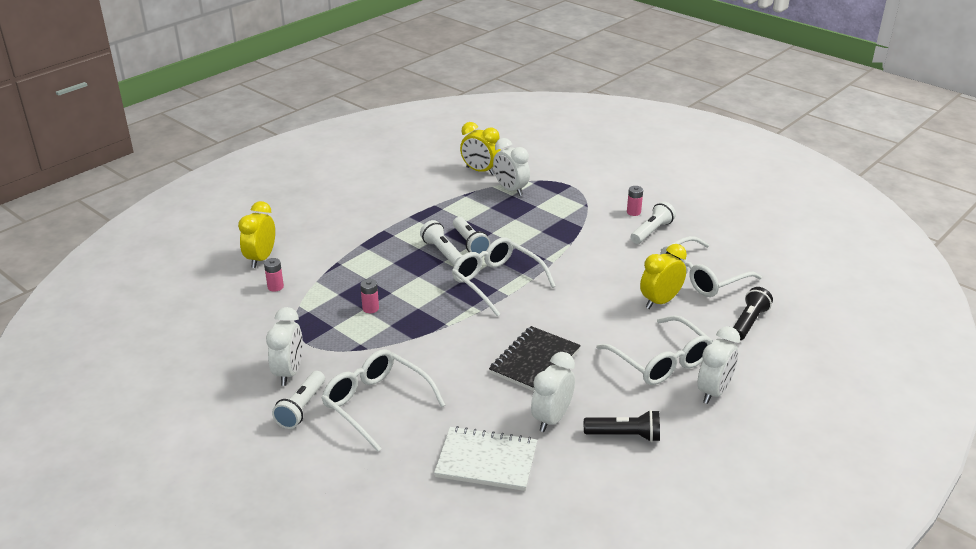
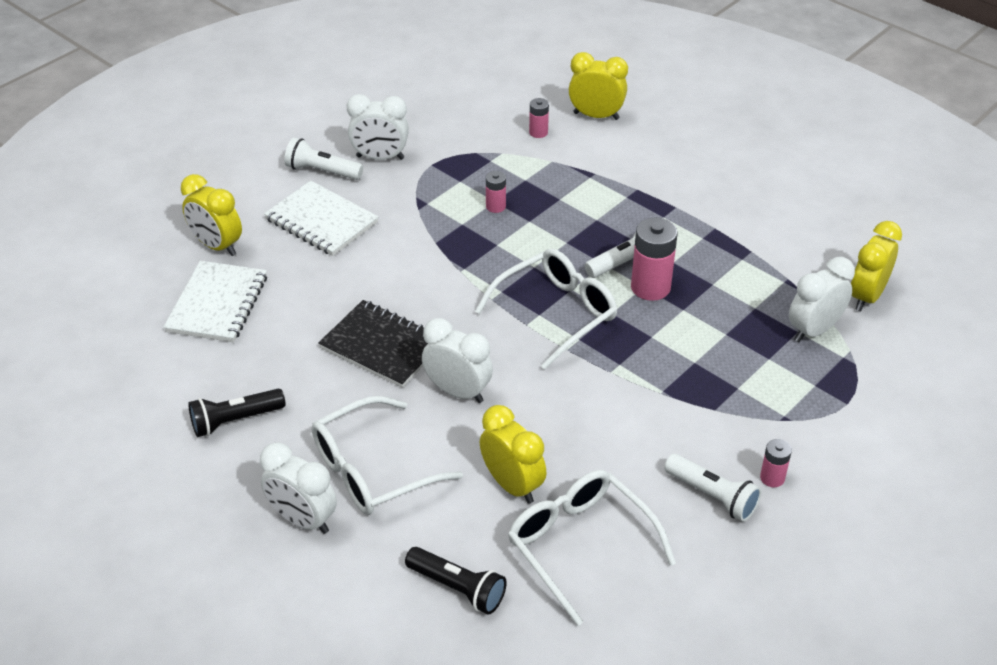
camera: 90 degrees right, 10 degrees up
white glasses [322,349,445,452] -> white notebook [264,181,378,256]
white flashlight [453,217,491,254] -> pink battery [631,218,678,301]
white clock [531,352,575,432] -> white clock moved to [422,318,493,403]
black flashlight [584,410,660,442] -> black flashlight turned 60 degrees clockwise [188,389,286,437]
none -> yellow clock [181,174,242,256]

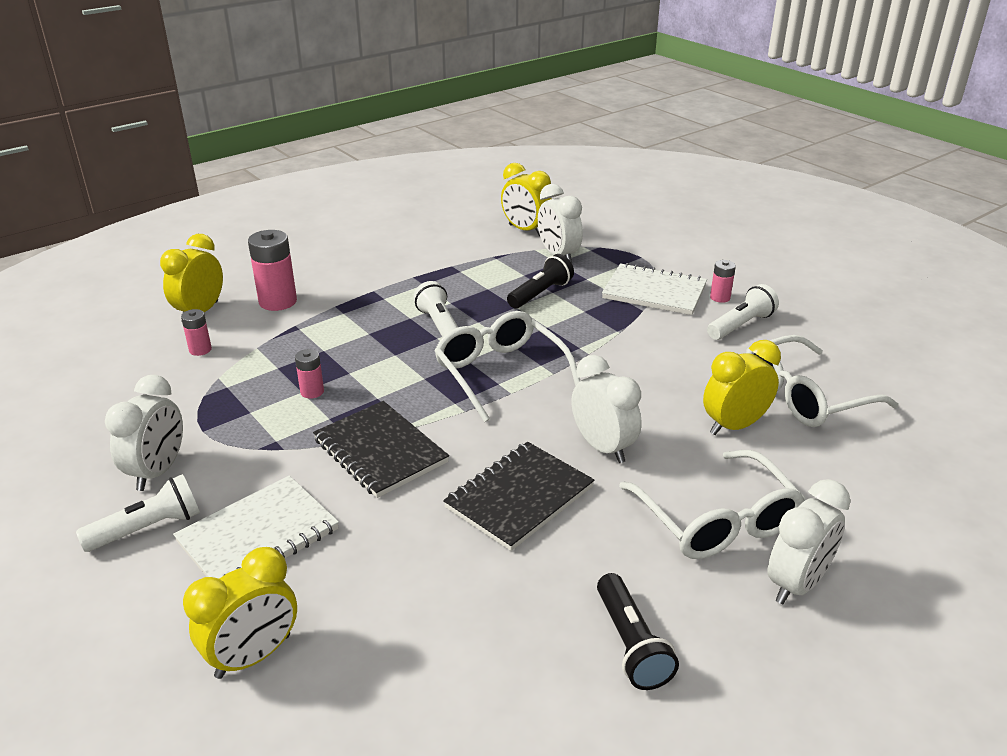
camera: 80 degrees left, 10 degrees down
white notebook [164,261,267,342] -> white notebook moved to [602,263,707,315]
white flashlight [284,138,363,180] -> white flashlight turned 150 degrees counterclockwise [76,474,200,552]
black flashlight [405,547,507,615] -> black flashlight moved to [507,254,574,309]
white clock [422,318,493,403] -> white clock turned 105 degrees clockwise [571,355,642,463]
pink battery [631,218,678,301] -> pink battery moved to [248,230,297,311]
none -> black notebook [313,401,449,498]

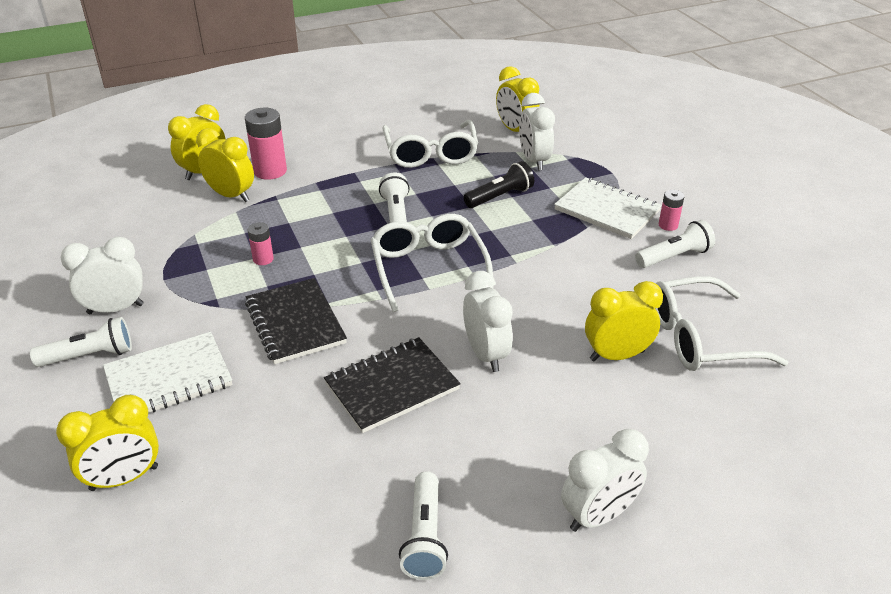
camera: 15 degrees right, 5 degrees up
white clock [105,375,183,491] -> white clock turned 135 degrees counterclockwise [61,237,144,314]
pink battery [181,309,212,356] -> none
black flashlight [597,573,679,690] -> white flashlight [399,471,448,580]
white glasses [619,450,805,559] -> white glasses moved to [382,120,478,168]
none -> yellow clock [196,128,254,202]

